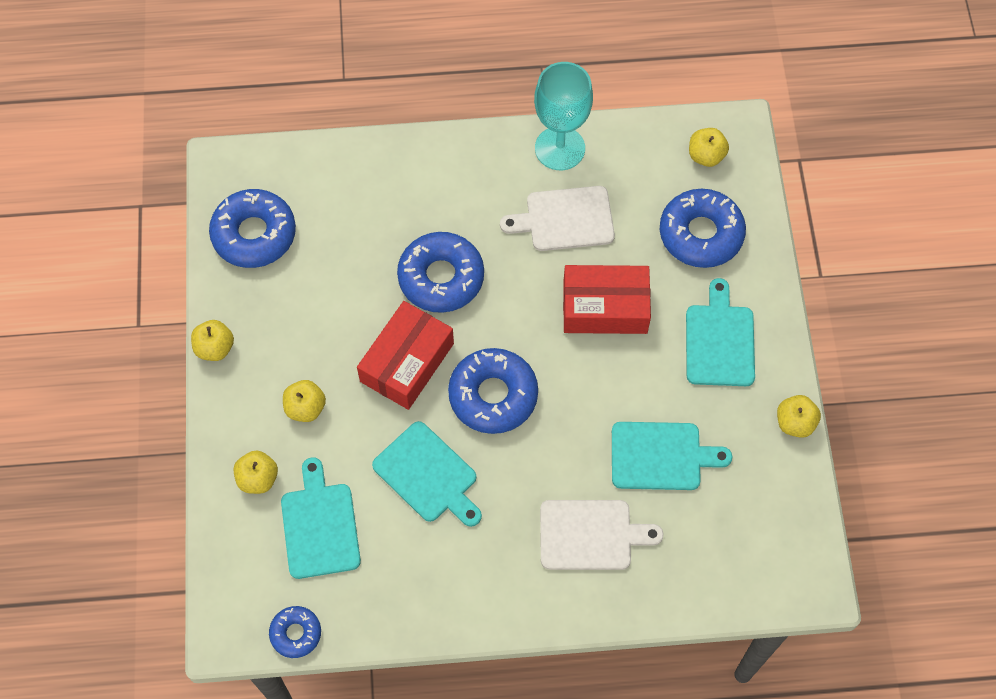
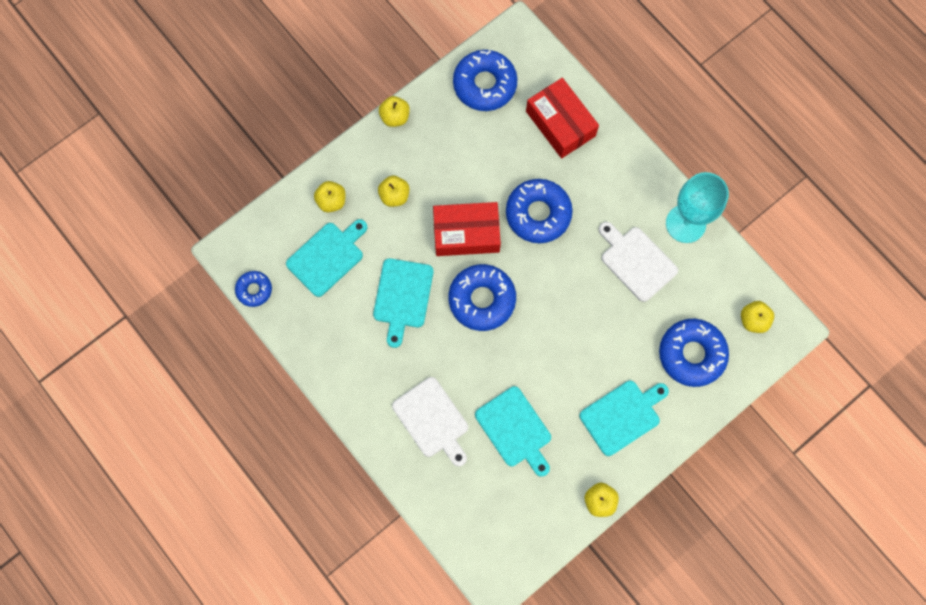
camera: 55 degrees right, 10 degrees up
red box [563,265,651,334] -> red box moved to [526,78,599,159]

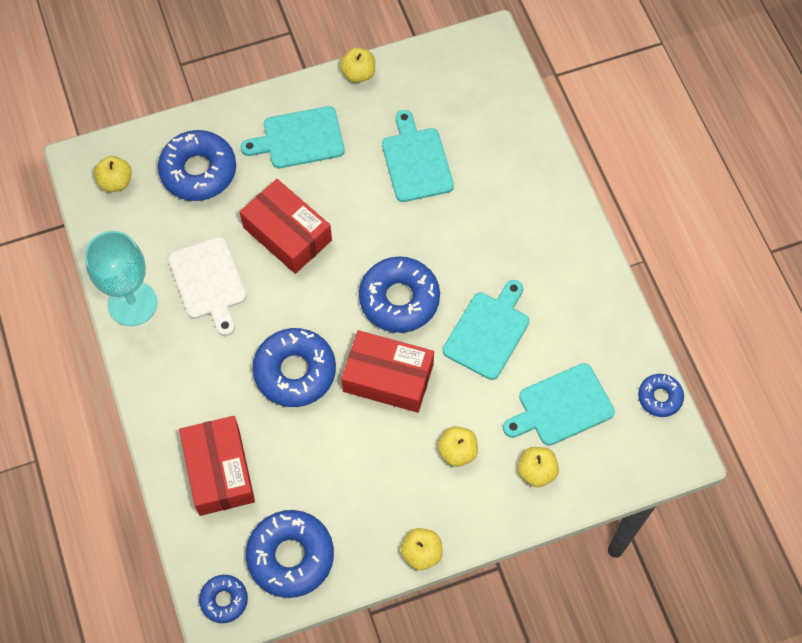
camera: 160 degrees left, 10 degrees down
white cutting board [392,377,468,466] -> none
none -> blue donut [199,575,248,623]
none -> red box [240,179,332,274]

